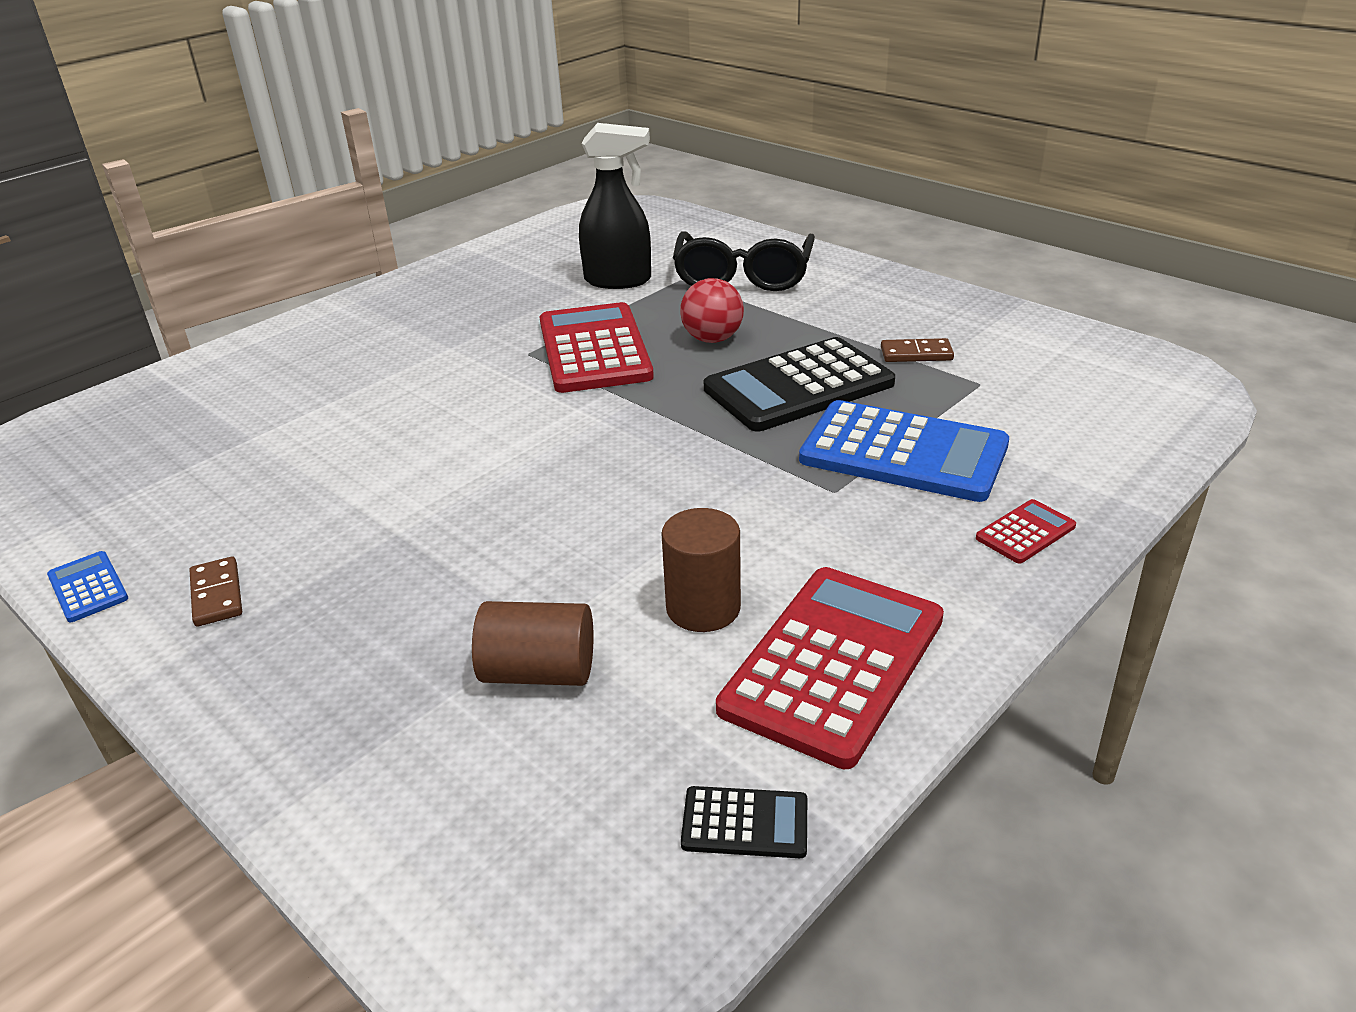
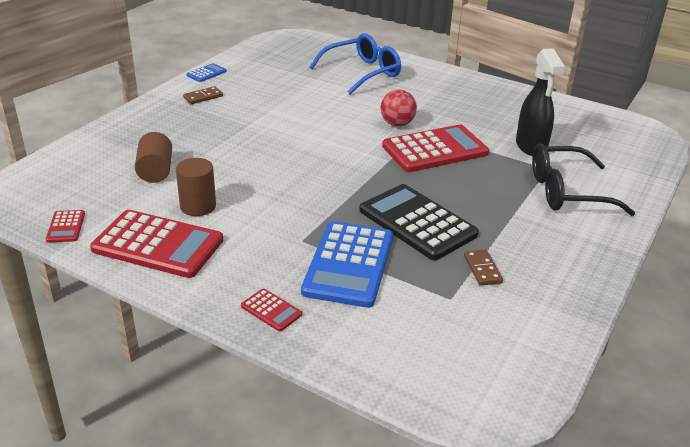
camera: 75 degrees right, 0 degrees up
red ball [680,278,744,343] -> red ball moved to [380,90,417,126]
black calculator [681,786,807,858] -> red calculator [46,210,85,242]
none -> blue glasses [309,33,401,94]

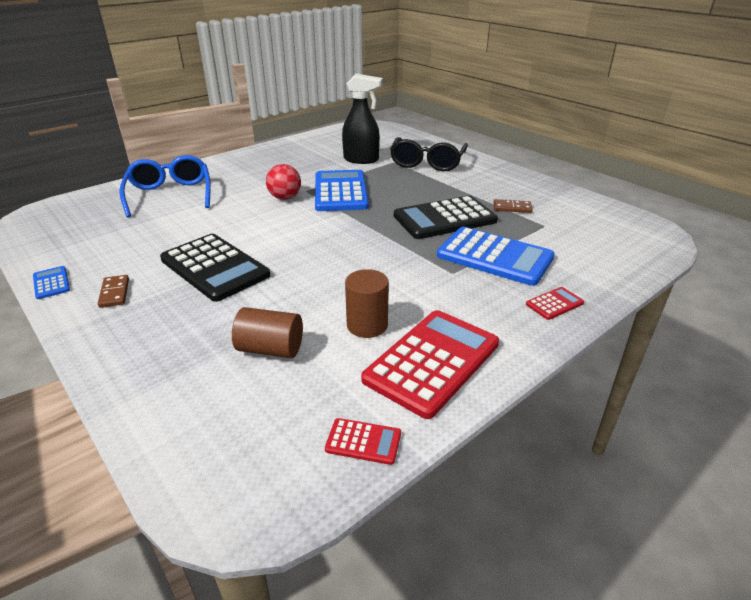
camera: 70 degrees left, 0 degrees up
red calculator [382,124,489,172] -> blue calculator [315,170,369,211]
none -> black calculator [160,234,270,302]

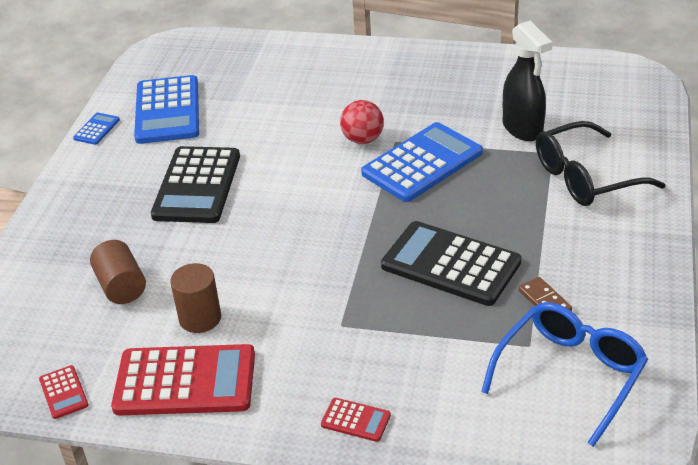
camera: 55 degrees right, 5 degrees up
brown domino [98,275,129,308] -> none
blue glasses [119,155,211,217] -> blue glasses moved to [481,302,648,447]
blue calculator [437,227,555,286] -> blue calculator moved to [134,75,199,144]

